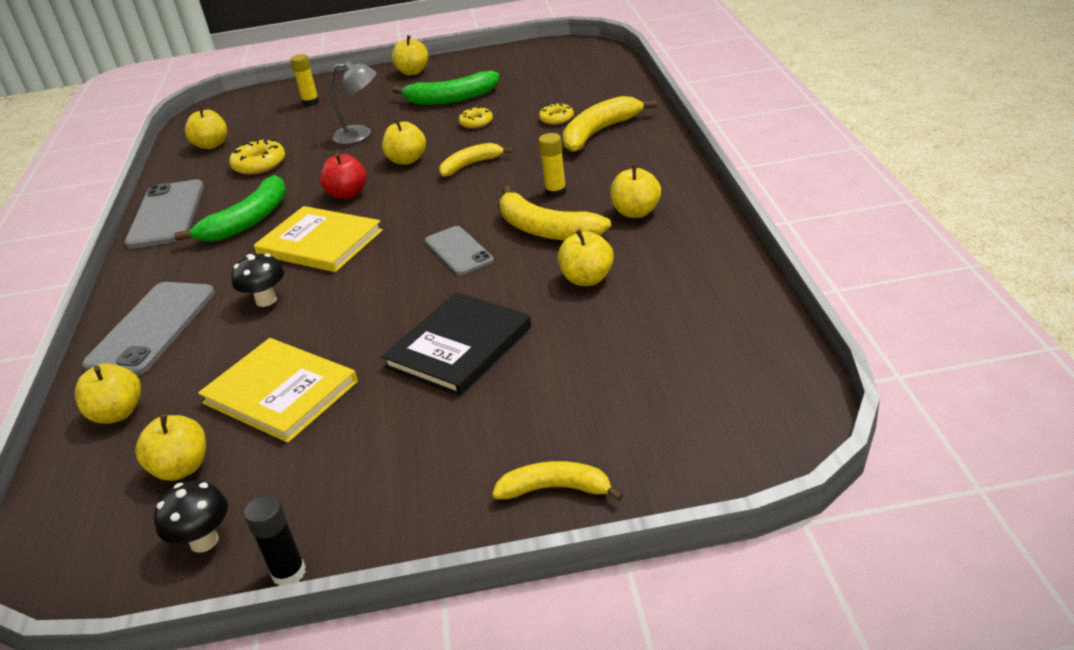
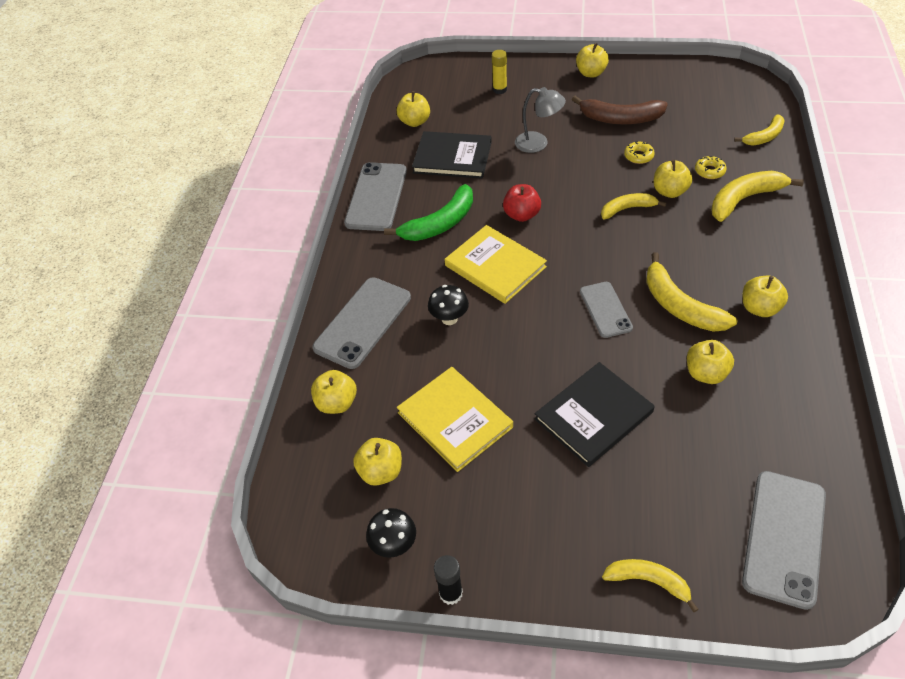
camera: 15 degrees right, 15 degrees up
yellow donut [229,139,285,175] -> black book [412,131,492,179]
yellow apple [382,118,426,165] -> yellow apple moved to [654,160,692,198]
green banana [392,71,499,105] -> brown banana [572,96,668,125]
yellow glue stick [538,133,566,198] -> none
none -> yellow banana [734,114,785,145]
none -> grey phone [742,471,826,610]

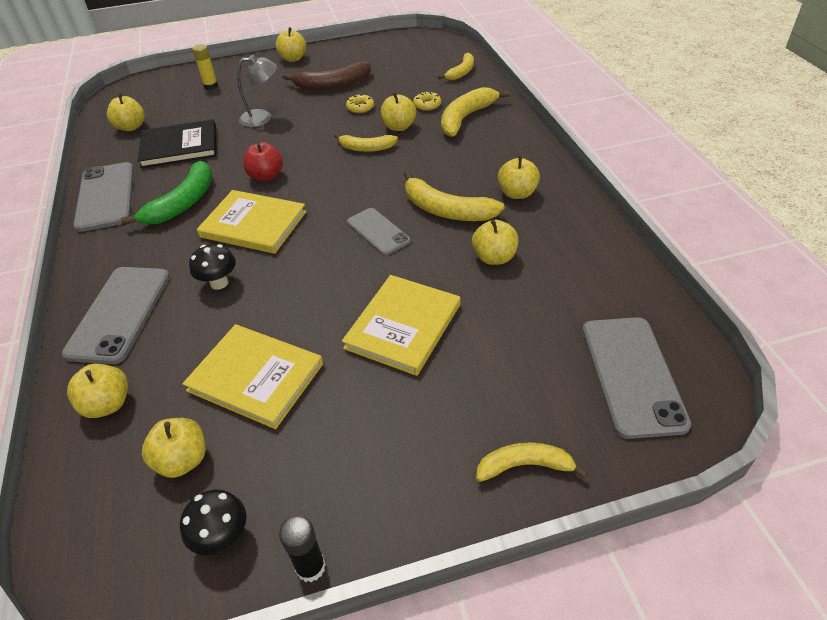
camera: 25 degrees left, 5 degrees down
black book [535,362,655,467] -> yellow book [342,275,460,376]
yellow banana [601,193,667,219] -> yellow banana turned 135 degrees counterclockwise [334,133,398,152]

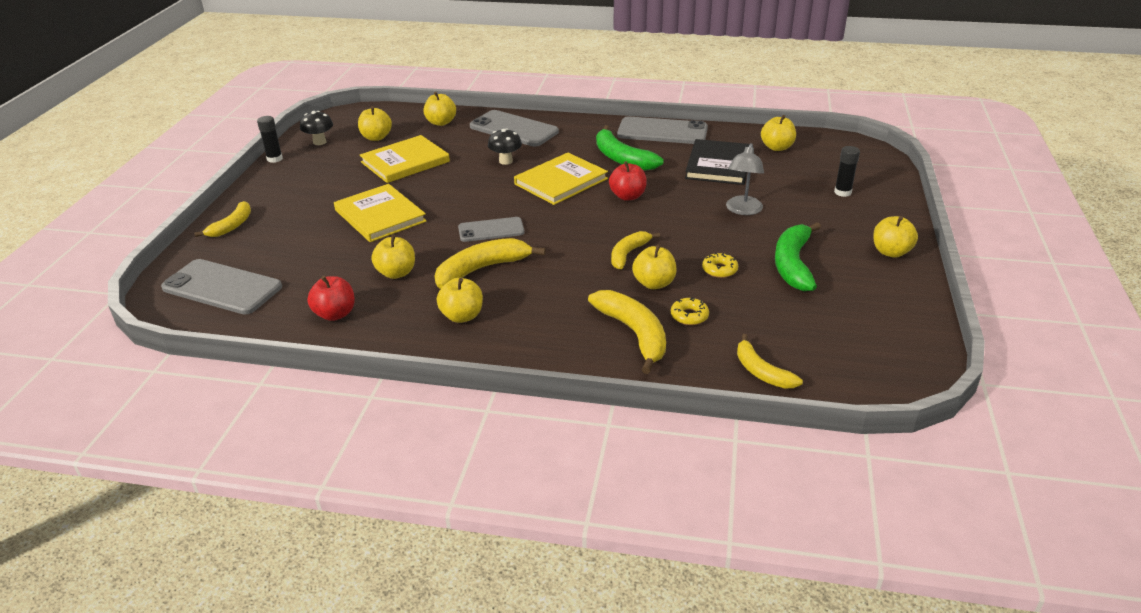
camera: 115 degrees right, 10 degrees down
yellow glue stick [192,44,218,90] -> black glue stick [834,146,860,197]
brown banana [282,61,371,90] -> green banana [775,222,821,291]
none -> red apple [307,276,355,321]

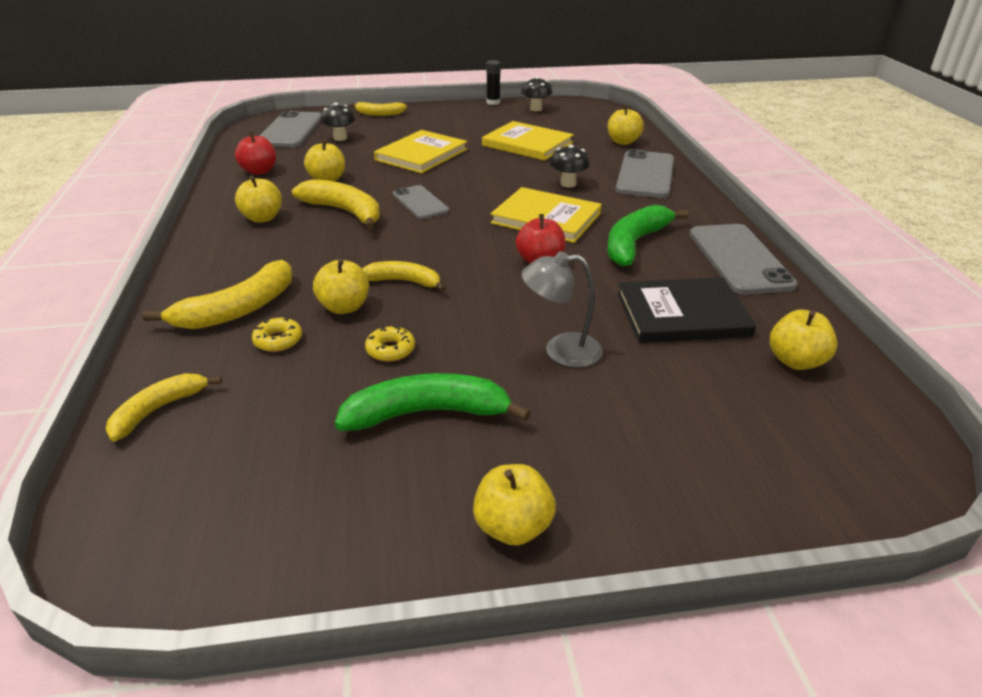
camera: 70 degrees right, 0 degrees up
yellow apple [358,106,392,141] -> none
black glue stick [834,146,860,197] -> none
none -> black mushroom [321,103,355,141]

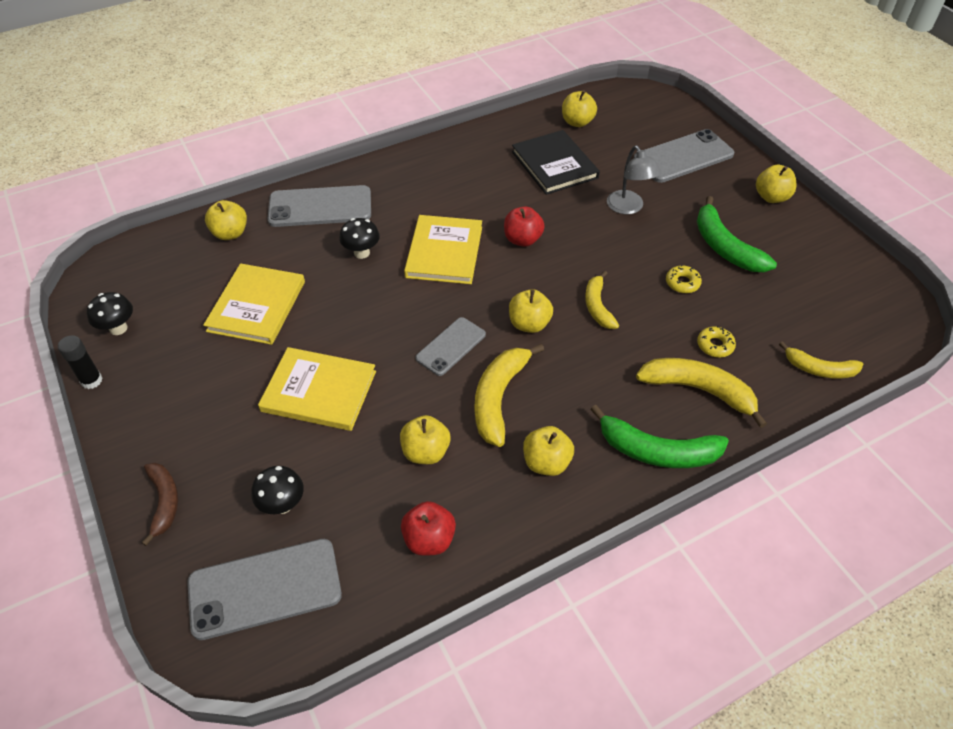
camera: 110 degrees left, 15 degrees up
yellow apple [313,258,369,314] -> yellow apple moved to [509,289,553,333]
yellow banana [351,102,407,116] -> brown banana [142,463,178,546]
green banana [607,205,689,266] -> green banana moved to [590,405,729,468]
grey phone [690,224,798,295] -> grey phone moved to [634,129,734,183]

